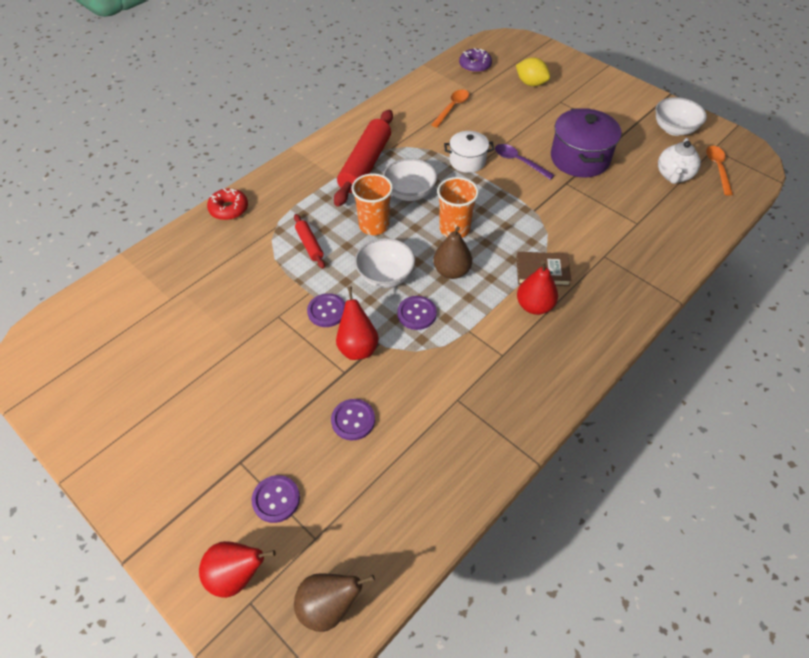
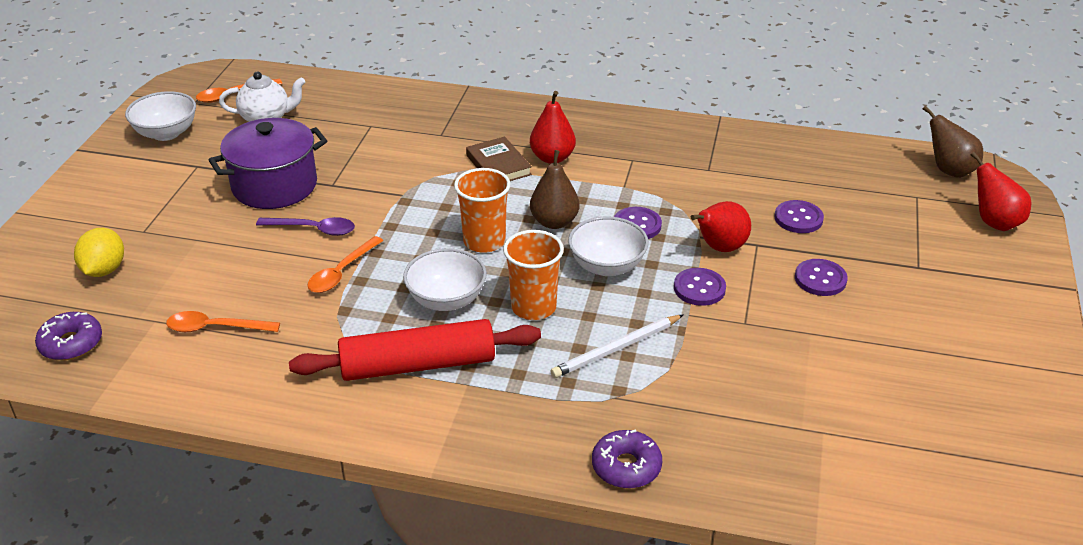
camera: 120 degrees left, 15 degrees down
red donut [207,188,248,220] -> purple donut [592,429,662,489]
purple button [251,475,300,523] -> purple button moved to [795,259,848,296]
red rolling pin [294,214,325,269] -> white pencil [550,315,683,378]
white pot [444,131,494,173] -> orange spoon [308,236,383,293]
purple spoon [495,144,555,180] -> purple spoon turned 90 degrees counterclockwise [256,217,355,236]

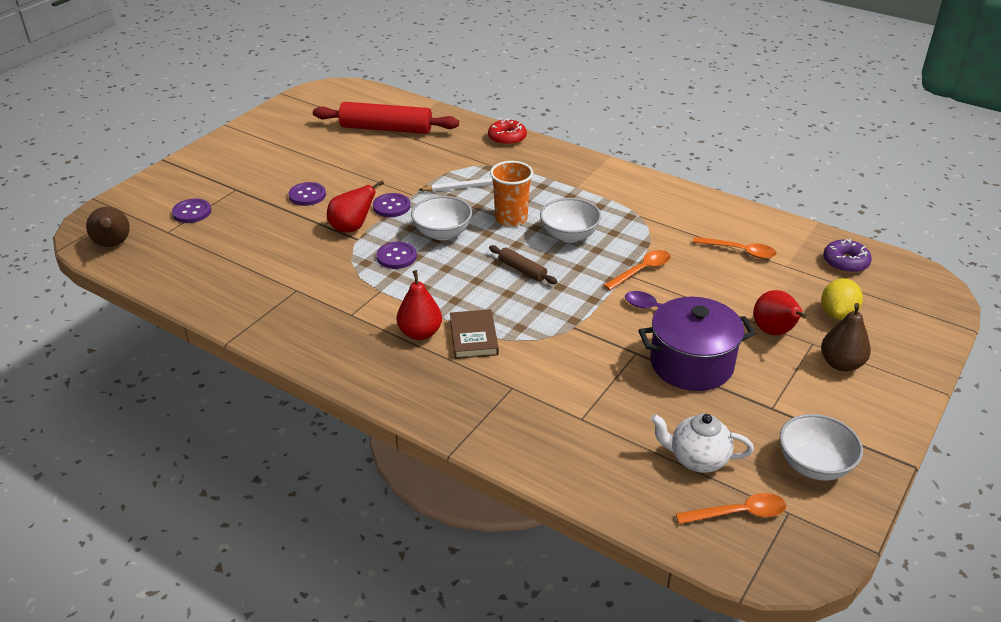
camera: 160 degrees left, 0 degrees up
red rolling pin [289,319,541,381] -> red rolling pin moved to [313,102,459,134]
orange cup [454,168,511,253] -> brown rolling pin [489,245,558,284]
brown pear [530,150,579,229] -> brown pear moved to [821,303,871,371]
purple donut [592,429,662,489] -> red donut [488,118,527,145]
purple button [774,200,824,233] -> purple button moved to [172,199,211,223]
red pear [971,152,1031,231] -> red pear moved to [753,290,807,335]

